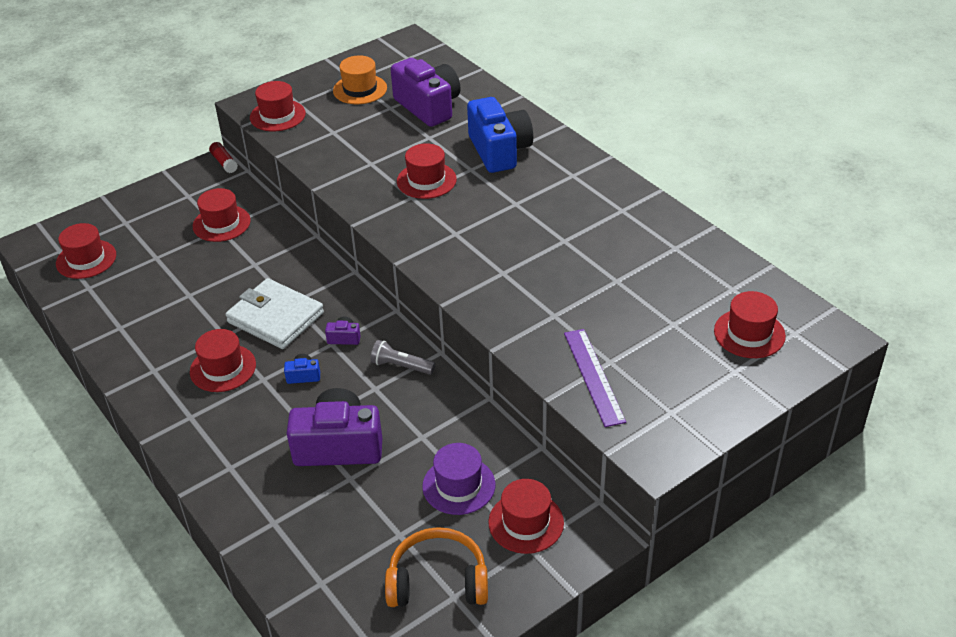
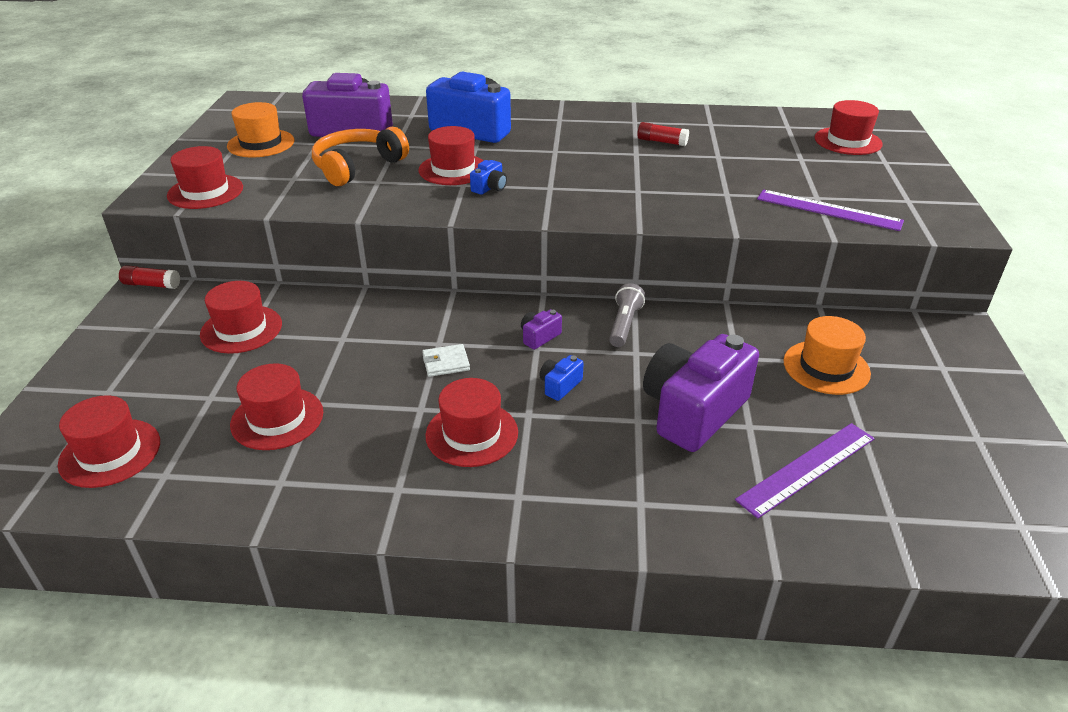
camera: 50 degrees left, 5 degrees down
white wallet [226,278,324,349] -> white wallet [422,344,470,377], size x0.43
grey flashlight [371,340,435,375] -> grey flashlight turned 135 degrees clockwise [609,283,645,347]
orange headphones [385,527,488,607] -> orange headphones moved to [312,127,409,186]
purple hat [422,443,496,515] -> orange hat [783,316,871,395]
red hat [488,479,564,554] -> red hat moved to [230,363,323,450]
none -> blue camera [470,160,507,195]
none -> red glue stick [637,122,689,146]
none -> purple ruler [735,423,875,519]

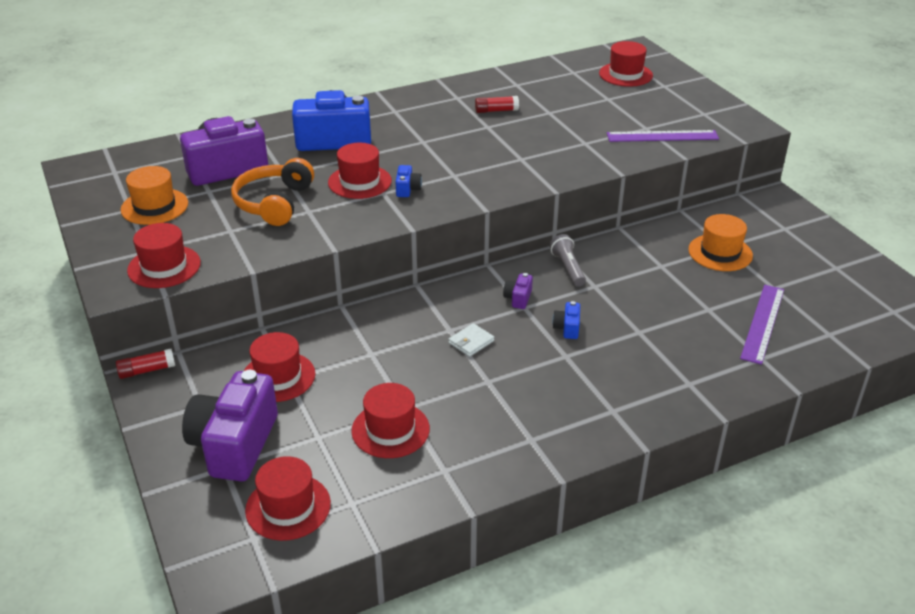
camera: 30 degrees left, 0 degrees up
red hat [425,378,518,467] -> none
purple camera [643,334,759,452] -> purple camera moved to [182,370,278,482]

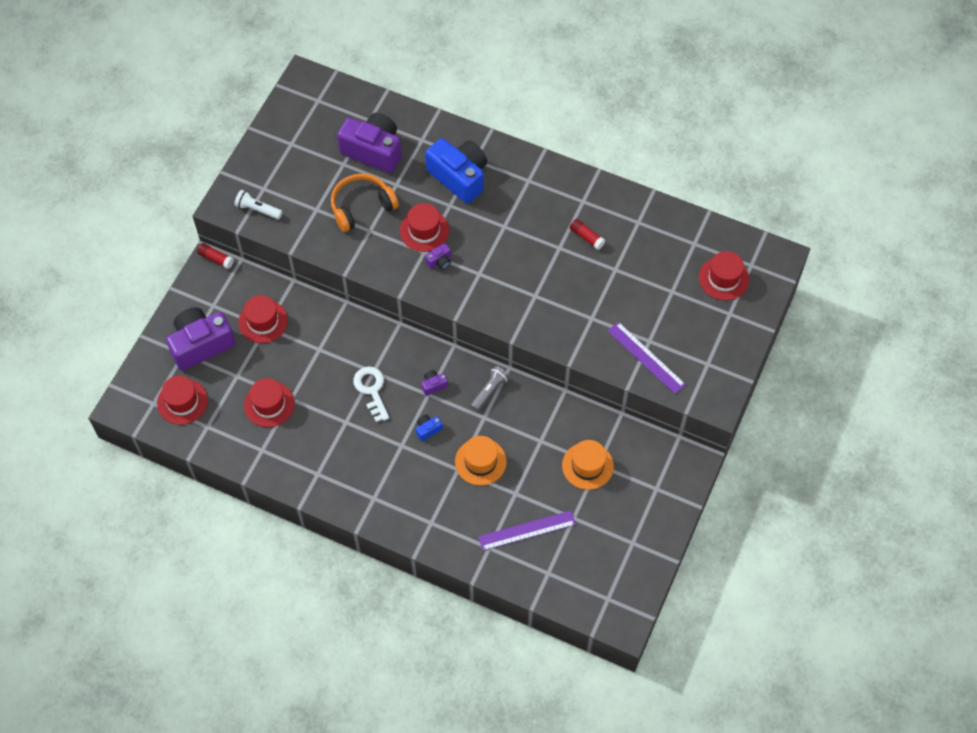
camera: 50 degrees right, 25 degrees up
orange hat [121,166,188,225] -> orange hat moved to [455,436,507,486]
red hat [127,223,201,288] -> white flashlight [235,190,283,219]
blue camera [395,165,422,197] -> purple camera [425,243,451,270]
white wallet [448,323,494,357] -> white key [353,367,389,422]

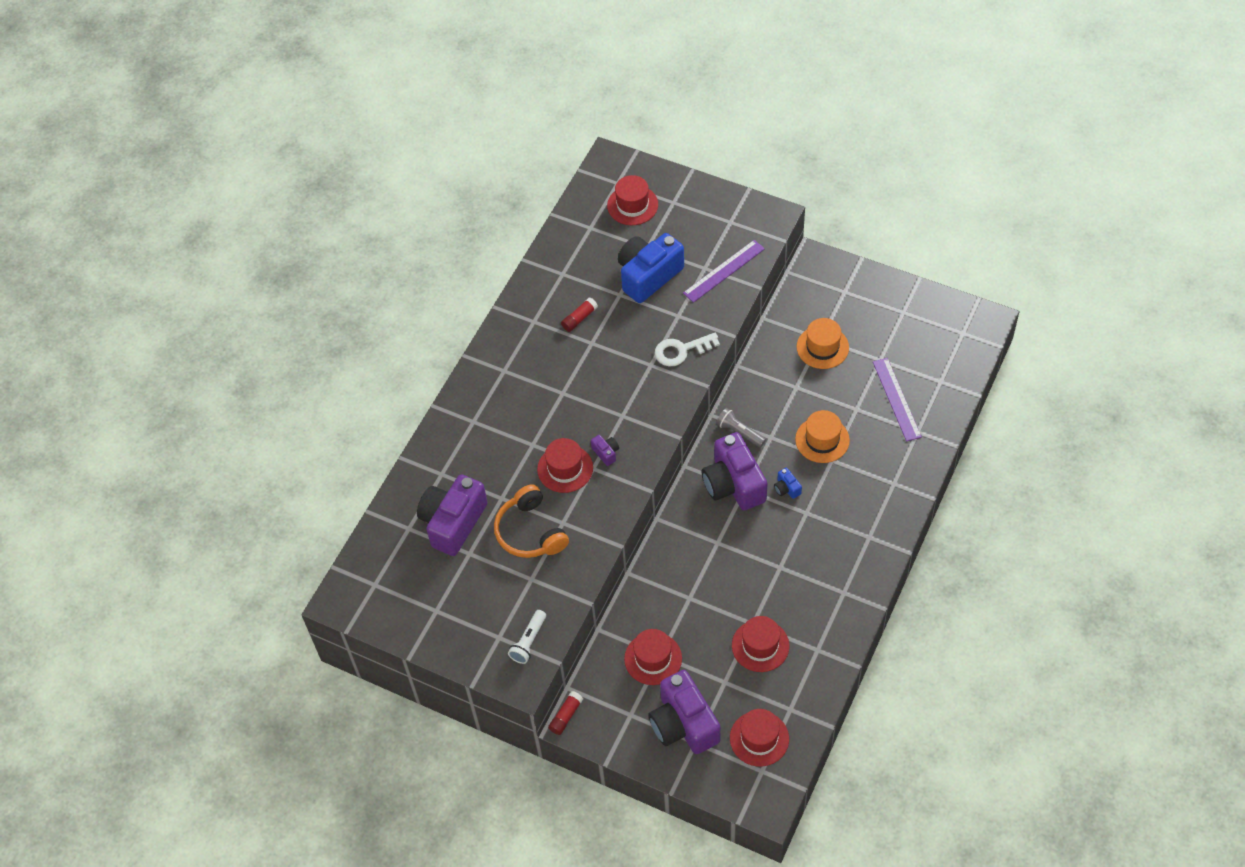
camera: 85 degrees left, 5 degrees down
white key [353,367,389,422] -> white key moved to [654,332,720,367]
purple camera [421,370,448,396] -> purple camera [702,432,767,510], size x2.45
blue camera [425,138,487,203] -> blue camera moved to [618,233,684,303]

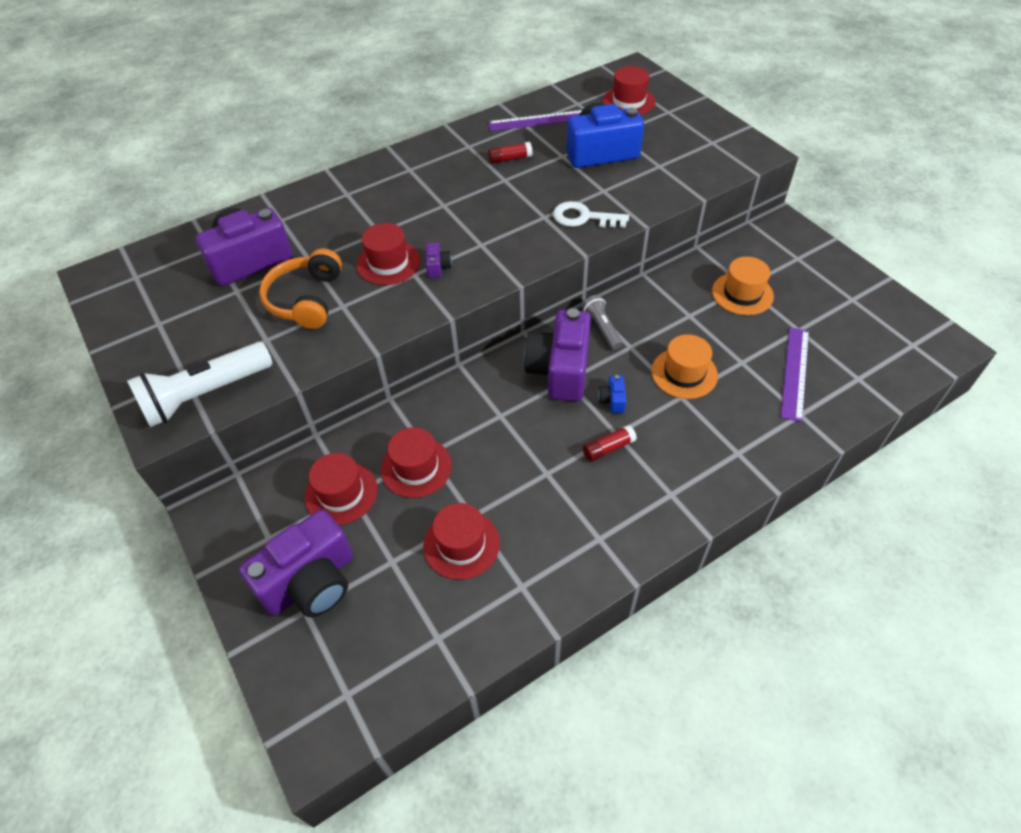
camera: 30 degrees right, 5 degrees down
white flashlight [508,610,546,664] -> white flashlight [127,342,273,427], size x1.86
red glue stick [548,691,583,735] -> red glue stick moved to [583,425,637,462]
purple camera [648,670,721,754] -> purple camera turned 135 degrees counterclockwise [239,509,353,618]
purple ruler [683,240,765,303] -> purple ruler moved to [488,110,582,131]
red hat [730,709,789,767] -> red hat moved to [381,427,452,498]

